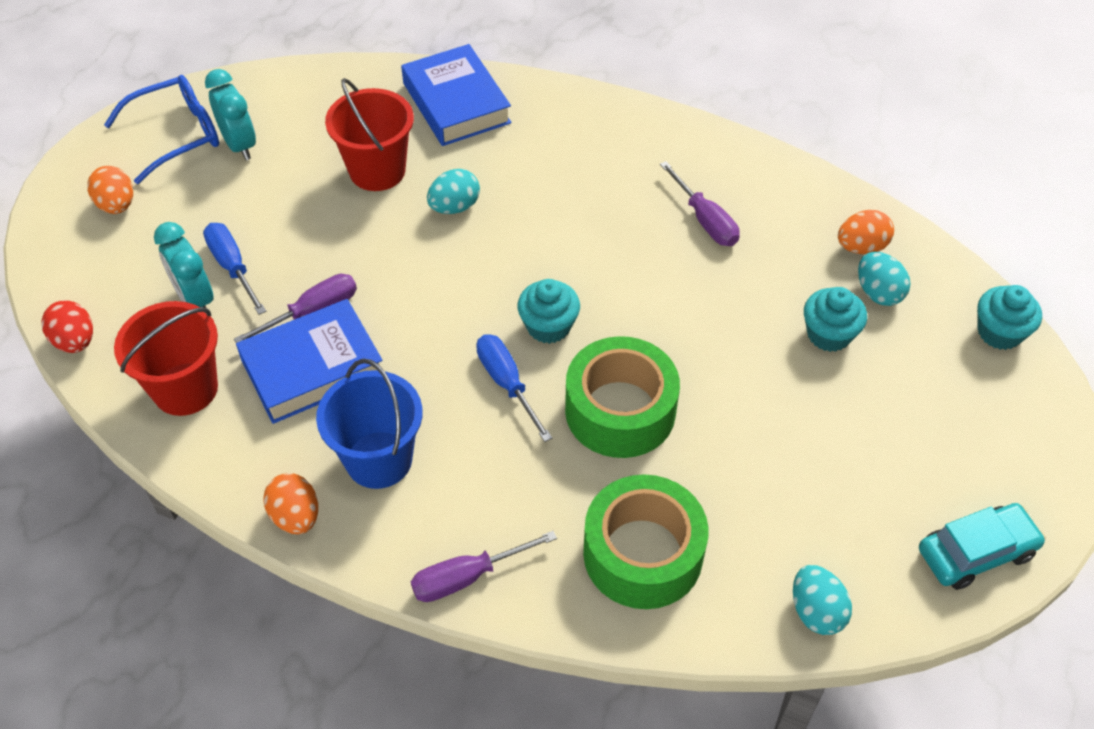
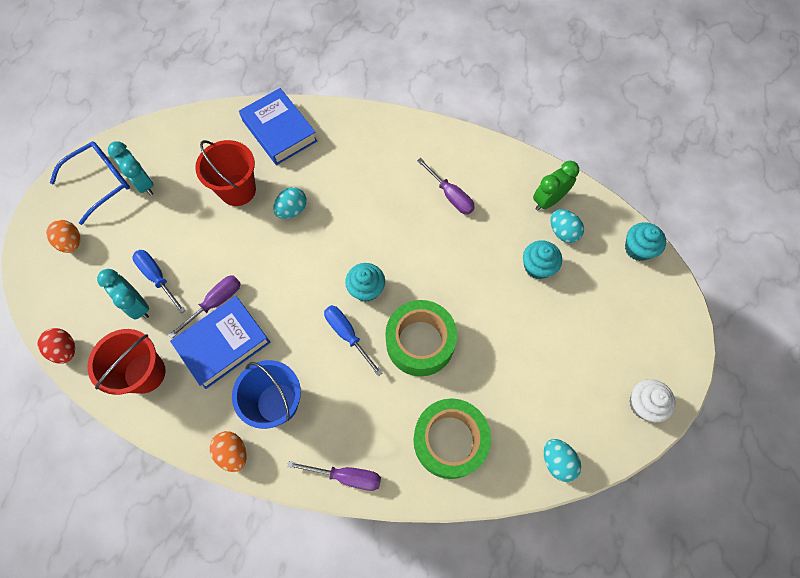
camera: 10 degrees left, 15 degrees up
purple screwdriver [411,531,557,602] -> purple screwdriver turned 135 degrees counterclockwise [287,461,381,491]
orange egg [838,210,894,254] -> green clock [533,161,579,211]
turquoise car [919,503,1046,590] -> white cupcake [629,379,675,422]

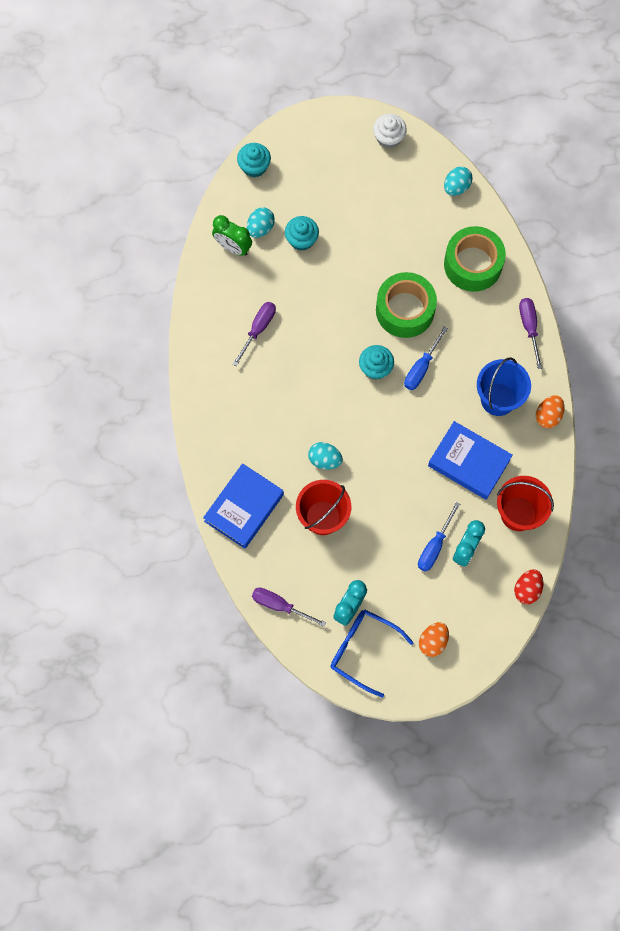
camera: 110 degrees left, 5 degrees up
purple screwdriver [169,275,241,339] -> purple screwdriver moved to [252,587,326,627]

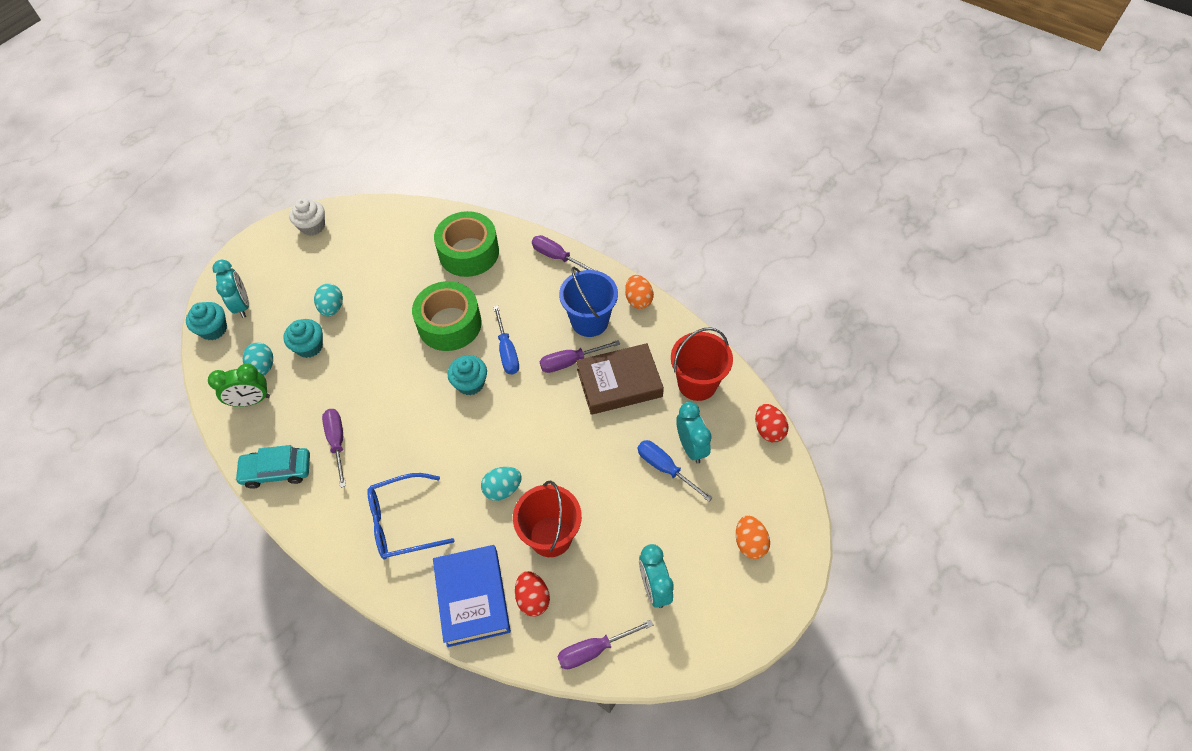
camera: 45 degrees left, 15 degrees down
blue glasses [331,610,413,698] -> blue glasses moved to [367,473,455,560]
blue screwdriver [418,502,460,572] -> blue screwdriver turned 150 degrees clockwise [638,440,713,502]
blue book [428,421,513,500] -> brown book [576,343,664,415]
turquoise egg [444,166,473,196] -> turquoise egg moved to [314,284,343,317]
none -> turquoise clock [212,260,249,318]
none -> turquoise car [235,445,310,489]
none -> red egg [515,571,550,617]
none -> purple screwdriver [540,340,620,373]

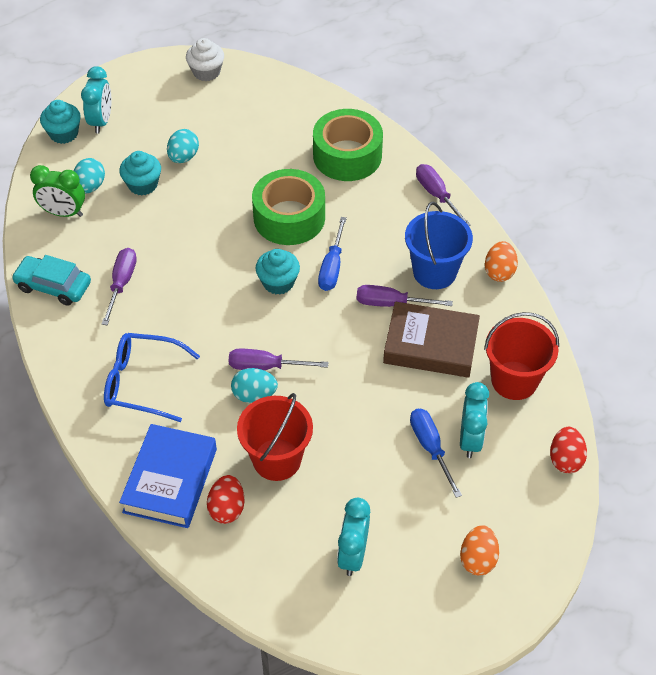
camera: 25 degrees right, 5 degrees down
purple screwdriver [557,620,653,669] -> purple screwdriver moved to [229,349,328,370]

